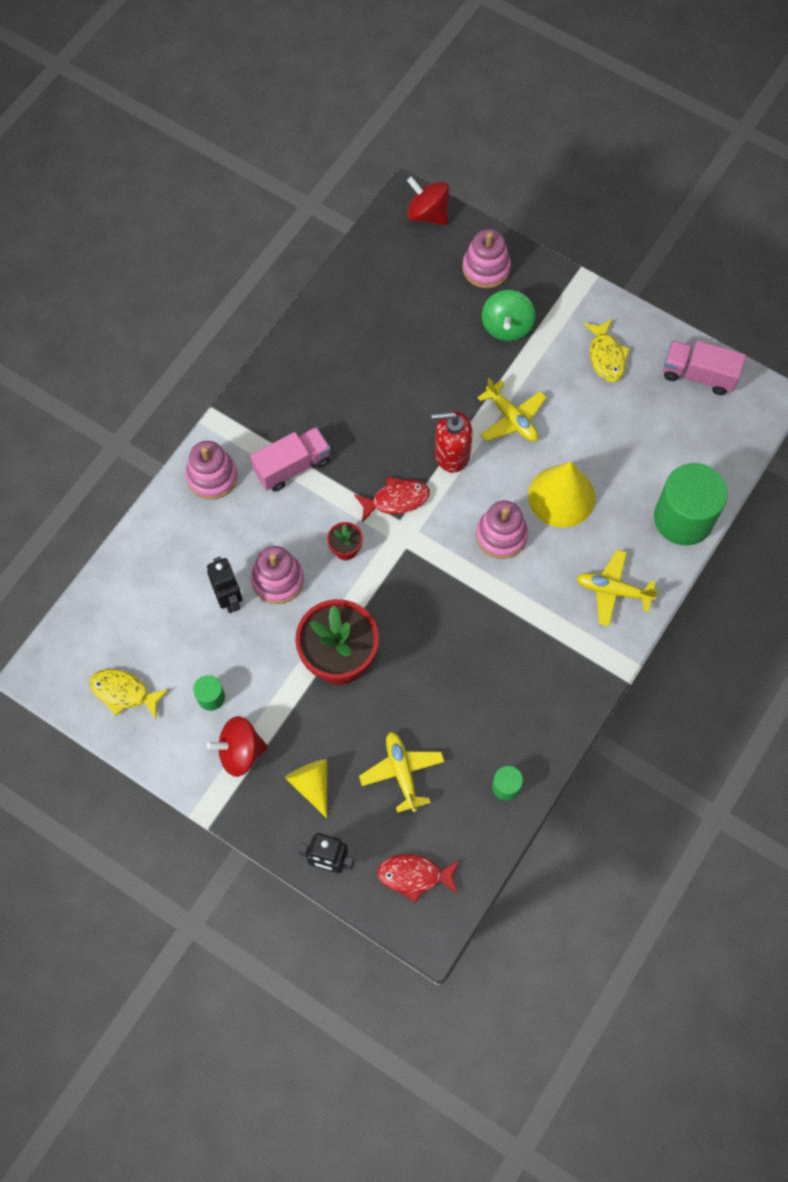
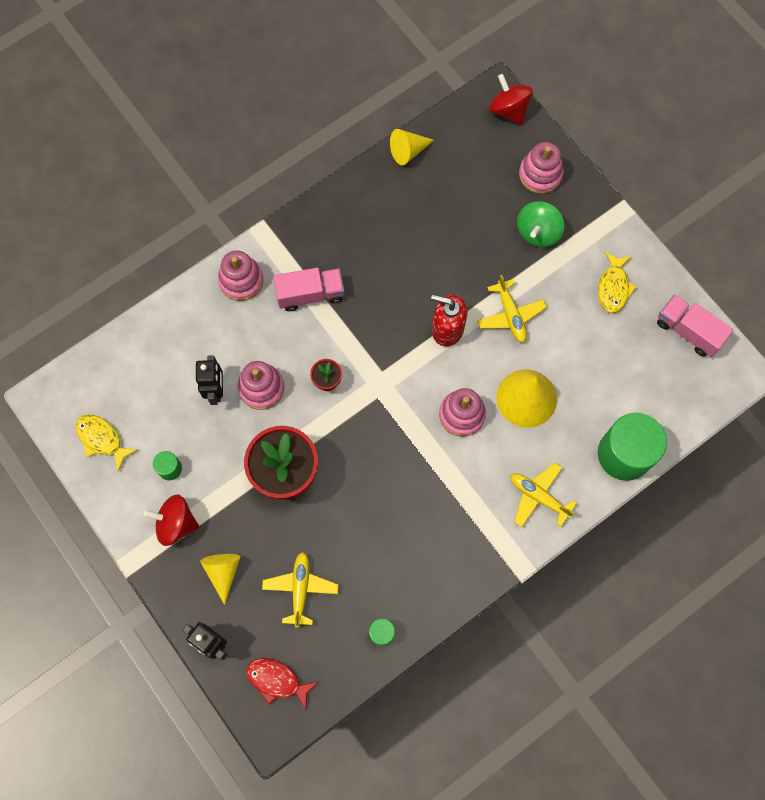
camera: 20 degrees right, 5 degrees up
red fish [354,477,430,522] -> none
none -> yellow cone [390,129,434,165]

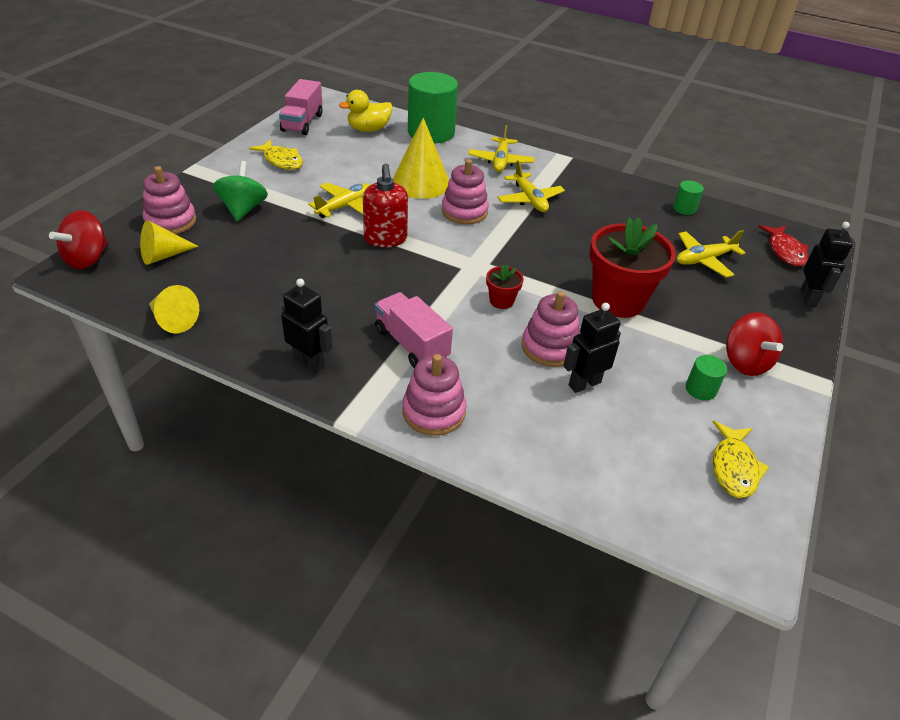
camera: 120 degrees left, 30 degrees down
yellow cone [200,554,240,605] -> yellow cone moved to [140,220,199,265]
green spinning top [517,201,565,247] -> green spinning top turned 90 degrees counterclockwise [213,161,268,221]
yellow fish [598,252,637,313] -> yellow fish turned 60 degrees clockwise [249,139,303,170]
none -> black robot [281,279,333,373]
none -> yellow duck [339,90,393,132]
none -> yellow plane [497,160,565,212]

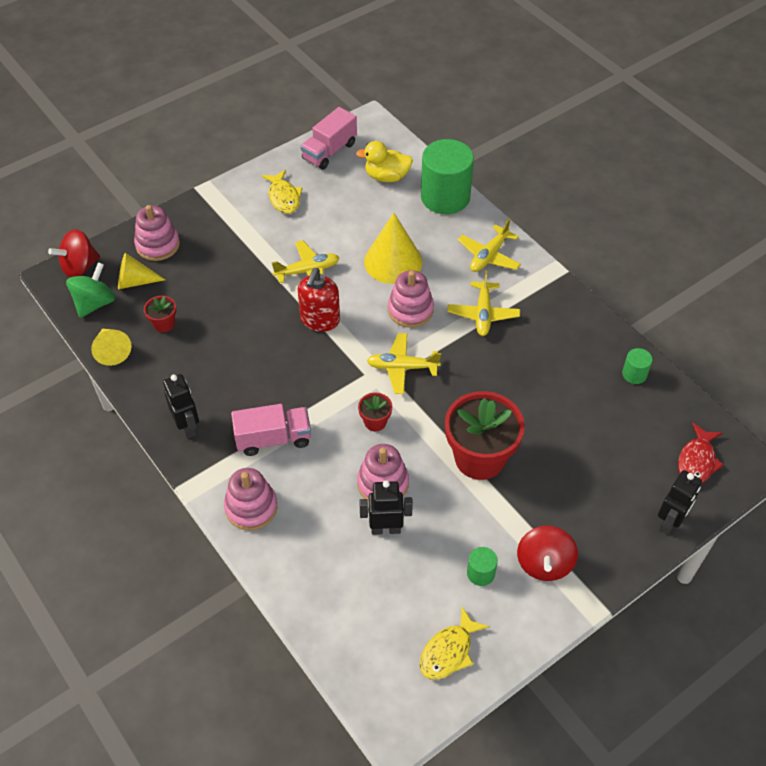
camera: 30 degrees right, 10 degrees up
green spinning top [213,161,268,221] -> green spinning top moved to [66,262,115,318]
pink truck [375,292,453,368] -> pink truck turned 90 degrees clockwise [231,404,311,456]
yellow plane [677,230,746,278] -> yellow plane moved to [367,333,441,394]
none -> red flower pot [144,296,176,332]

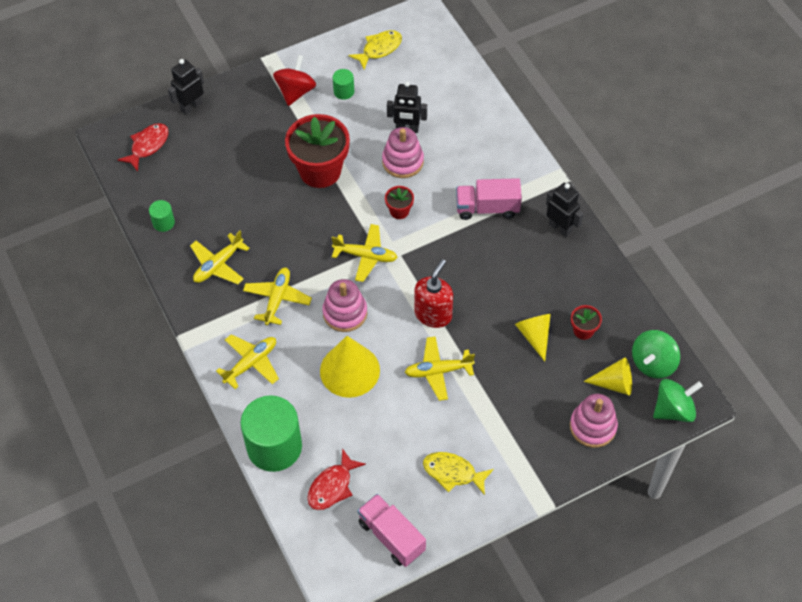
camera: 170 degrees left, 5 degrees up
red spinning top [48,229,100,278] -> green spinning top [653,379,703,422]
yellow cone [91,329,132,366] -> yellow cone moved to [515,314,551,361]
black robot [163,374,199,439] -> black robot turned 150 degrees clockwise [546,183,583,237]
pink stacking toy [224,468,277,530] -> none
yellow fish [261,169,303,214] -> yellow fish turned 60 degrees counterclockwise [423,452,494,495]
pink truck [300,107,357,169] -> pink truck turned 90 degrees counterclockwise [357,494,426,567]
yellow duck [356,141,413,182] -> red fish [307,448,366,510]
none -> yellow plane [190,231,250,285]

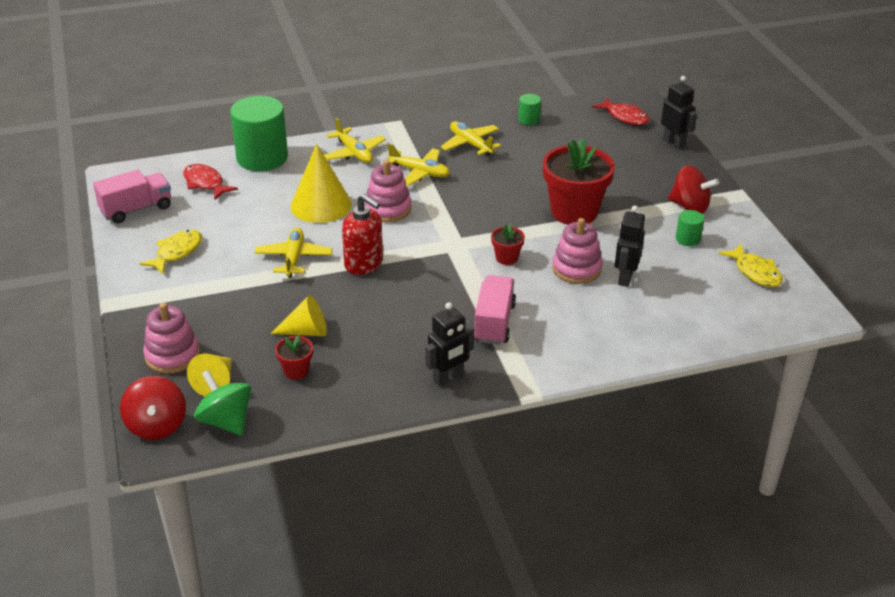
camera: 100 degrees right, 20 degrees down
yellow plane [332,224,398,282] -> none
green spinning top [653,379,703,422] -> red spinning top [120,376,186,440]

